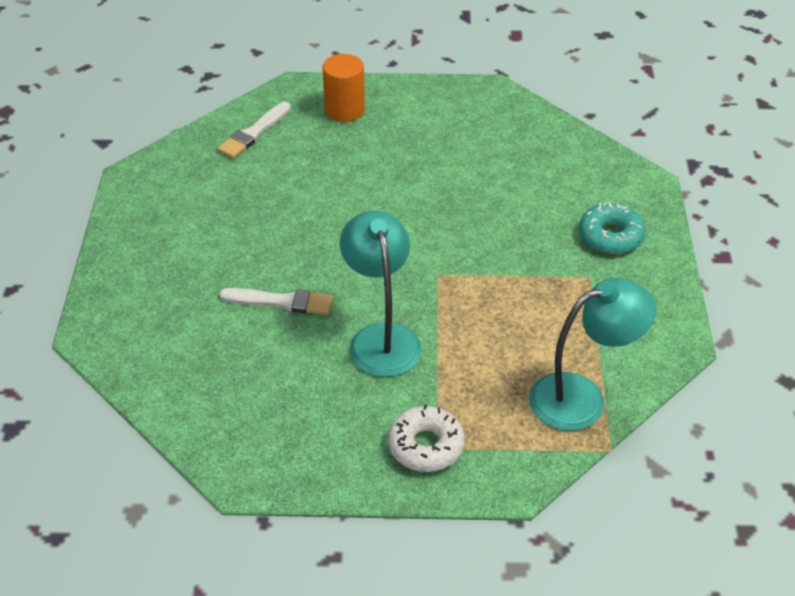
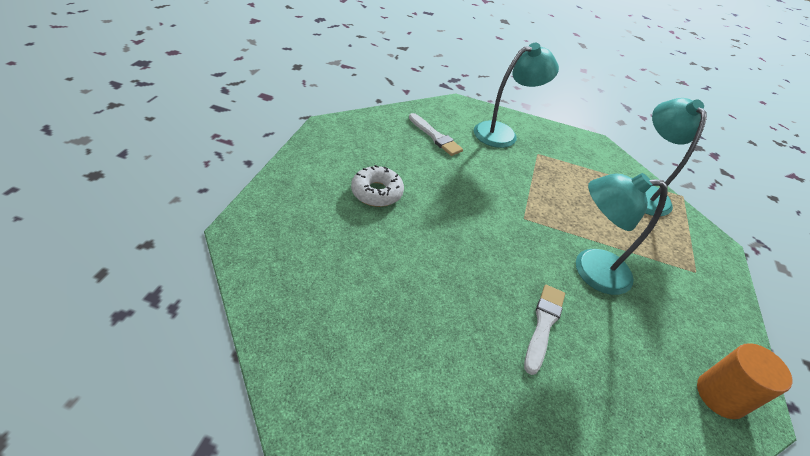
camera: 80 degrees left, 0 degrees up
white brush [217,102,291,158] -> white brush moved to [409,113,463,156]
orange cylinder [322,54,365,122] -> orange cylinder moved to [697,343,792,419]
white donut [388,404,465,472] -> white donut moved to [351,165,404,207]
turquoise donut [579,202,645,254] -> turquoise lamp [474,43,559,148]

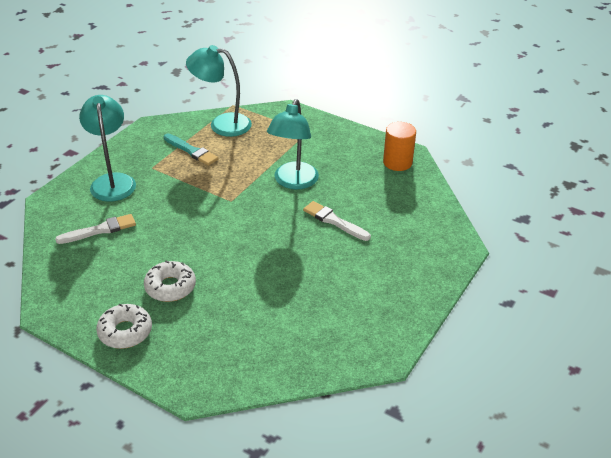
camera: 70 degrees left, 5 degrees down
none -> white donut [96,304,152,349]
none -> turquoise brush [164,133,219,166]

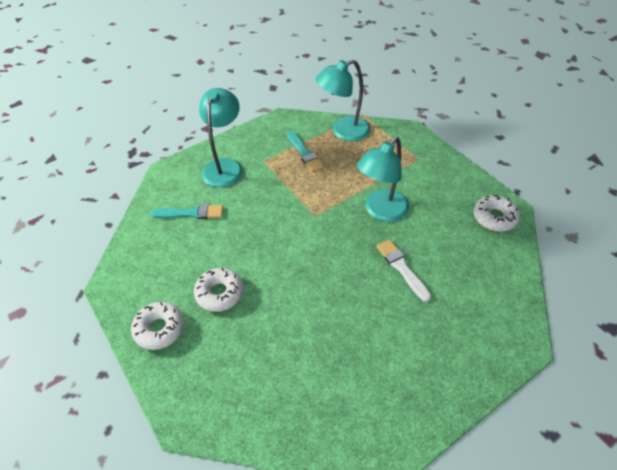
camera: 25 degrees right, 10 degrees up
white brush [55,214,136,244] -> turquoise brush [151,204,223,219]
turquoise lamp [186,45,252,137] -> turquoise lamp turned 60 degrees counterclockwise [316,59,371,141]
orange cylinder [383,122,416,171] -> white donut [474,195,520,232]

